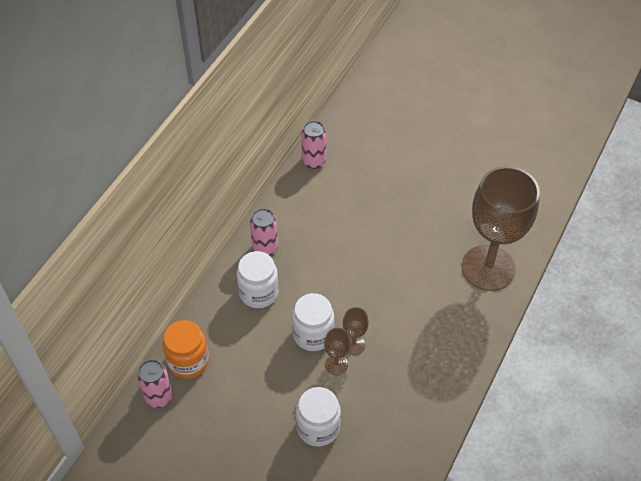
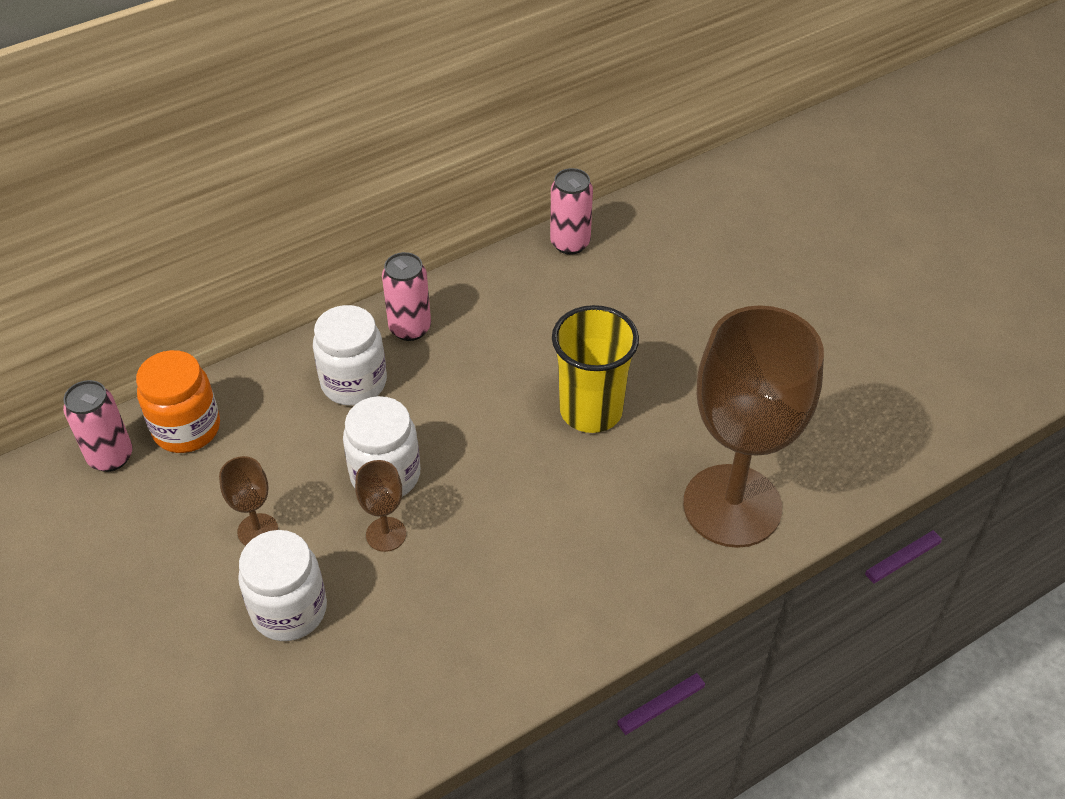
camera: 30 degrees right, 5 degrees down
brown goblet [343,307,369,355] -> brown goblet moved to [219,456,278,546]
none -> yellow cup [552,305,639,433]

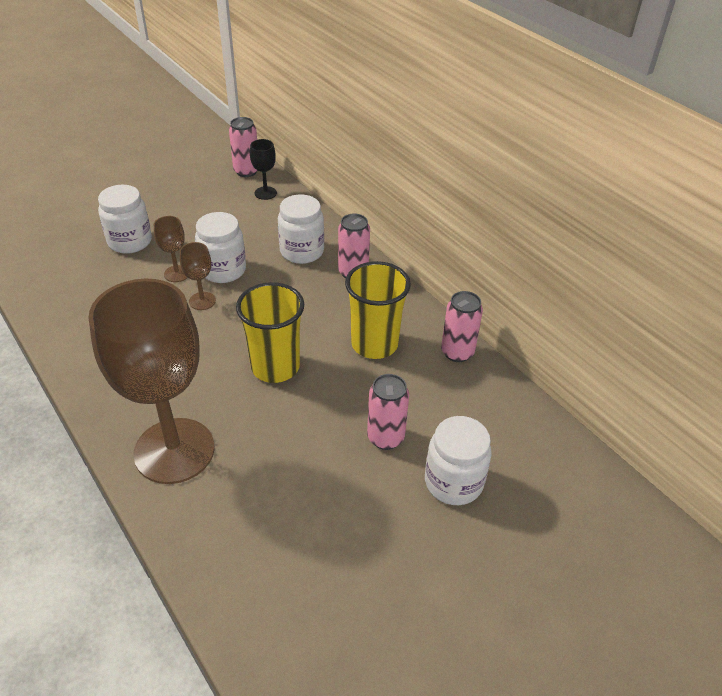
camera: 85 degrees right, 5 degrees down
orange jar [136,350,220,453] -> black goblet [250,139,277,200]
brown goblet [219,456,278,546] -> brown goblet moved to [180,242,216,310]
none -> yellow cup [345,261,411,359]
none -> pink can [367,374,409,450]
none -> white jar [425,416,492,505]

